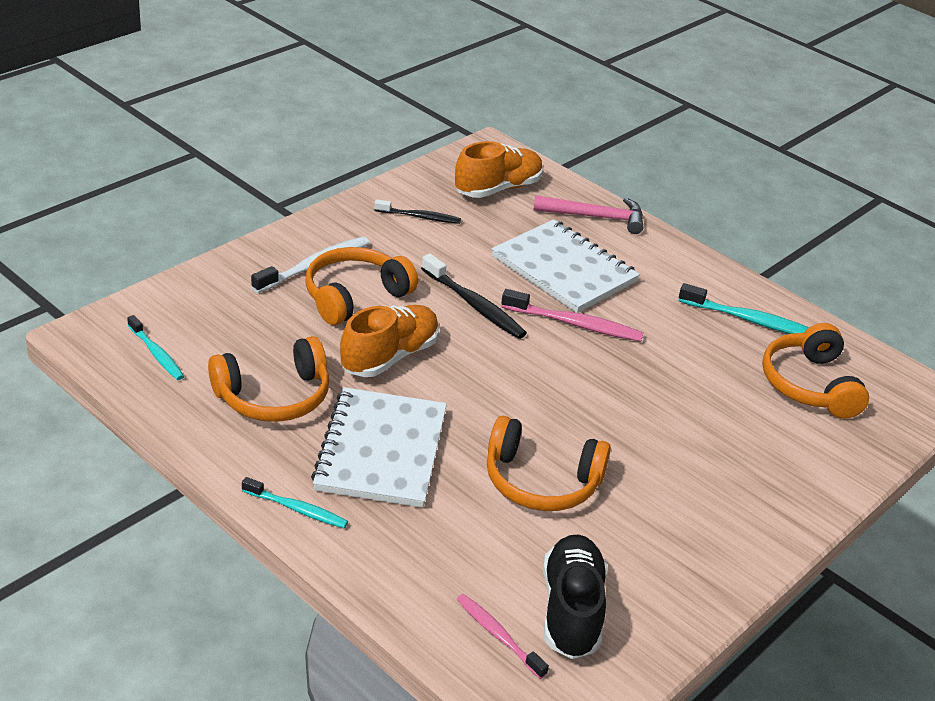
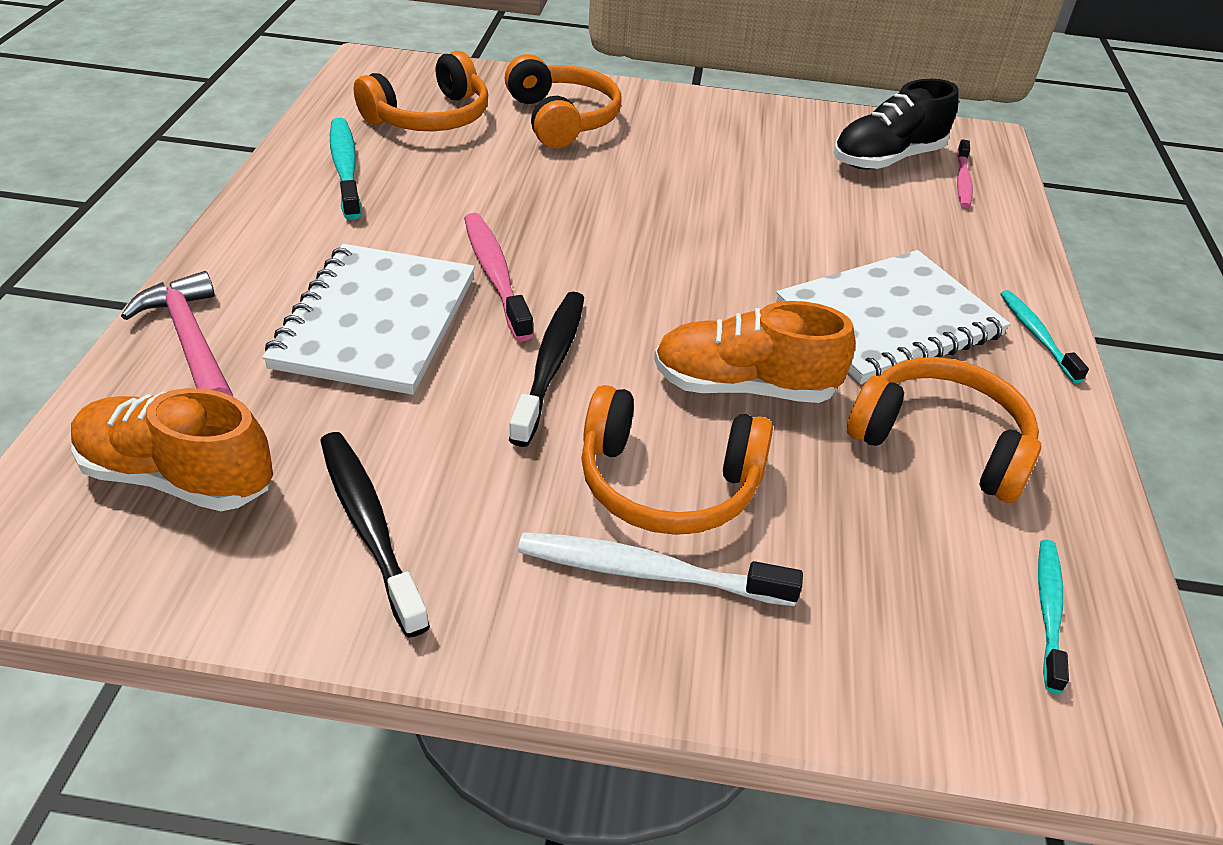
camera: 125 degrees left, 5 degrees up
black toothbrush [374,199,461,224] -> black toothbrush [320,432,430,638], size x1.52
orange headphones [487,416,611,511] -> orange headphones moved to [504,54,622,148]

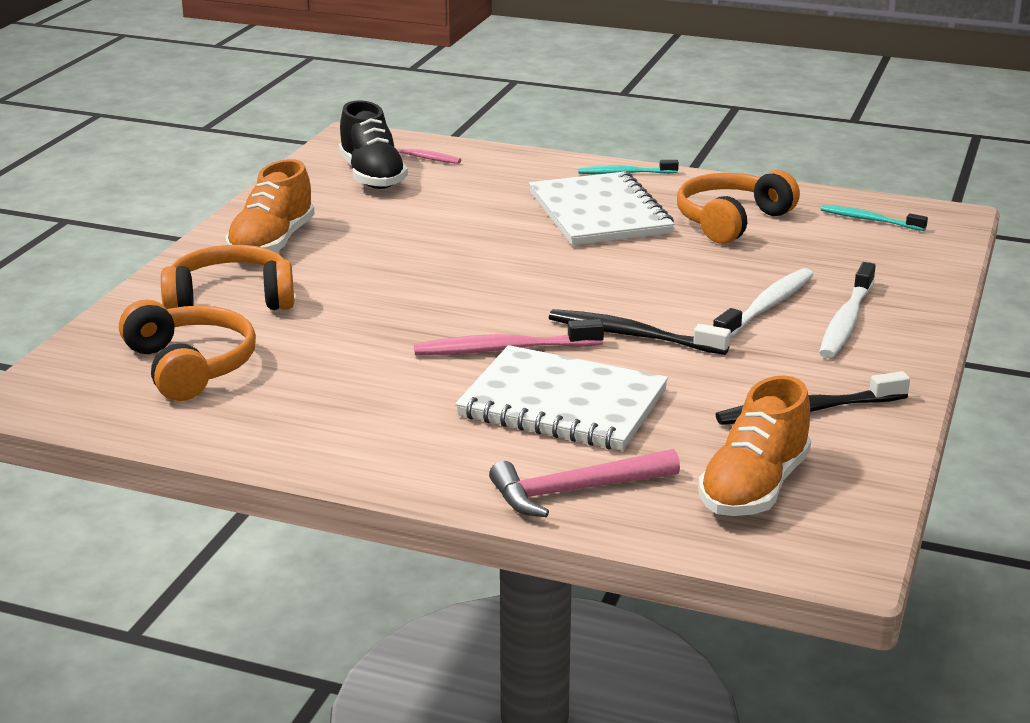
camera: 75 degrees left, 15 degrees down
turquoise toothbrush [330,118,361,220] -> none
orange headphones [581,385,773,535] -> white toothbrush [713,268,814,339]
orange shoe [654,301,855,403] -> orange shoe moved to [226,159,315,252]

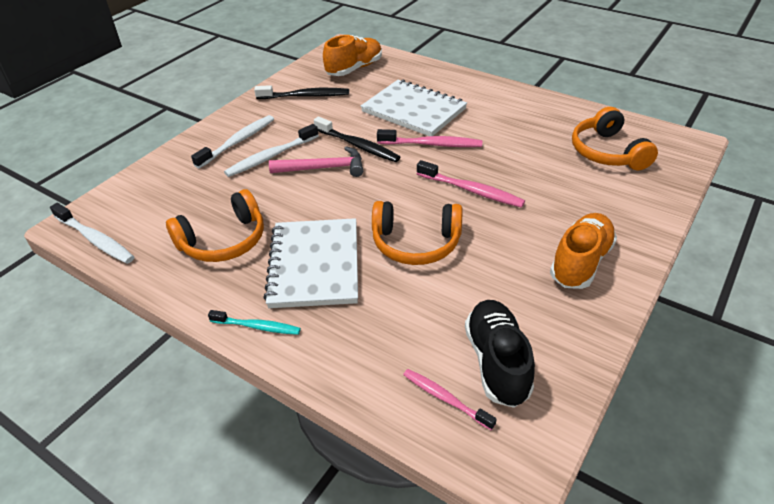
camera: 165 degrees left, 15 degrees up
orange headphones [161,245,294,310] -> orange headphones moved to [372,201,463,265]
pink hammer [489,449,680,517] -> pink hammer moved to [269,146,363,177]
turquoise toothbrush [821,205,928,231] -> none
none -> white toothbrush [50,203,134,264]
none -> pink toothbrush [417,160,525,208]

